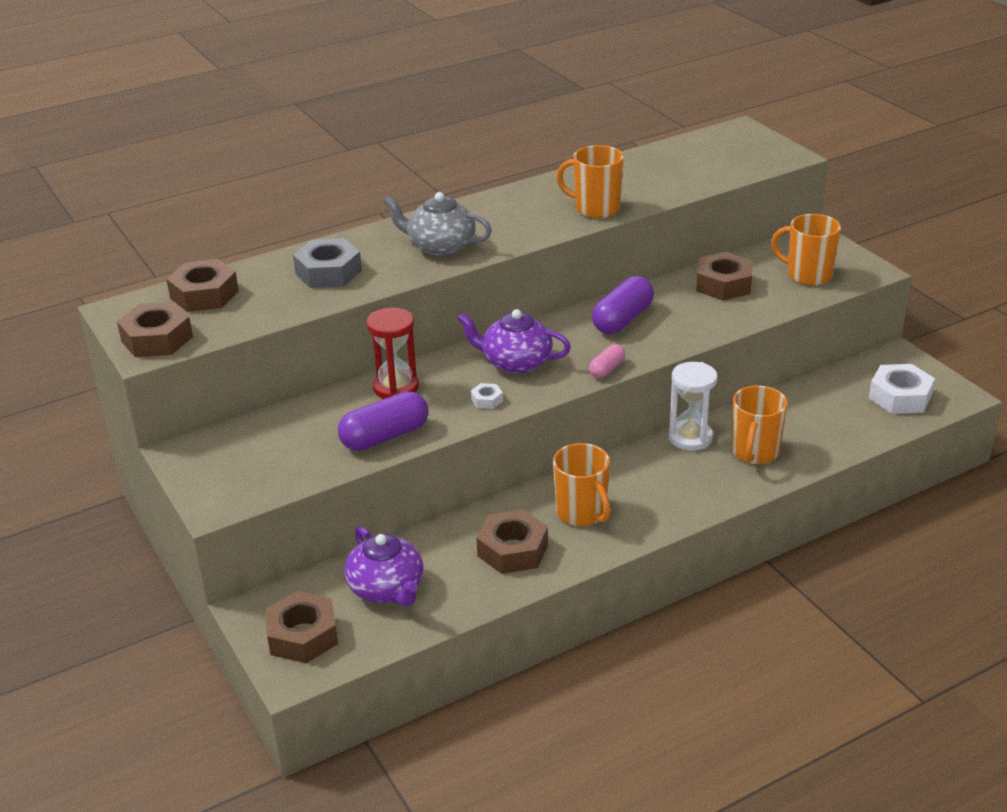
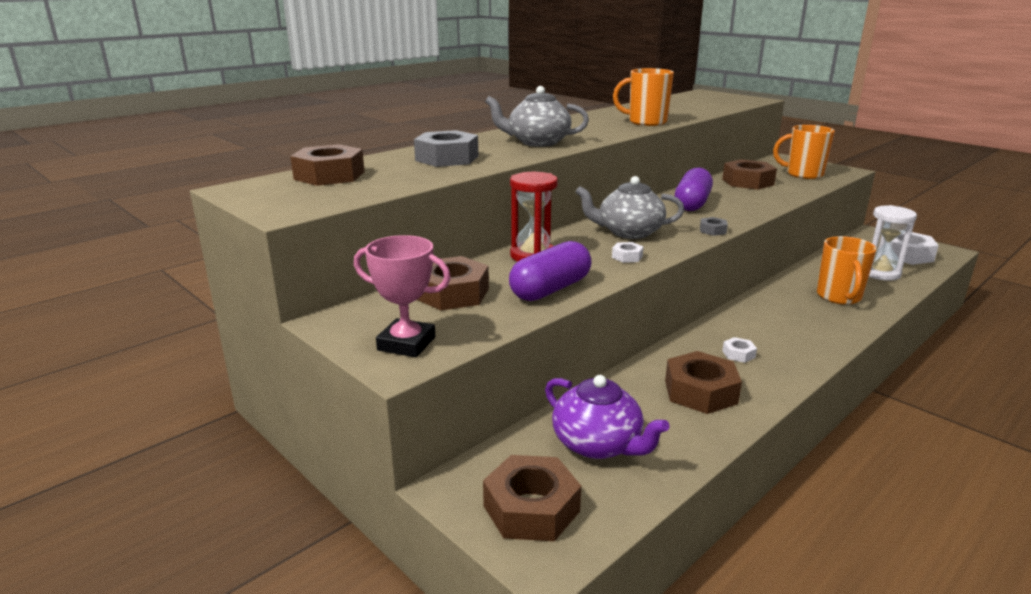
camera: 15 degrees left, 10 degrees down
brown nut [117,302,193,357] -> brown nut moved to [417,256,489,310]
purple teapot [457,309,571,374] -> grey teapot [576,176,684,239]
orange mug [553,443,611,526] -> white nut [722,337,757,363]
pink capsule [589,344,625,378] -> grey nut [700,217,728,236]
white hourglass [668,362,717,451] -> white hourglass moved to [869,205,917,281]
none -> pink trophy [354,235,451,357]

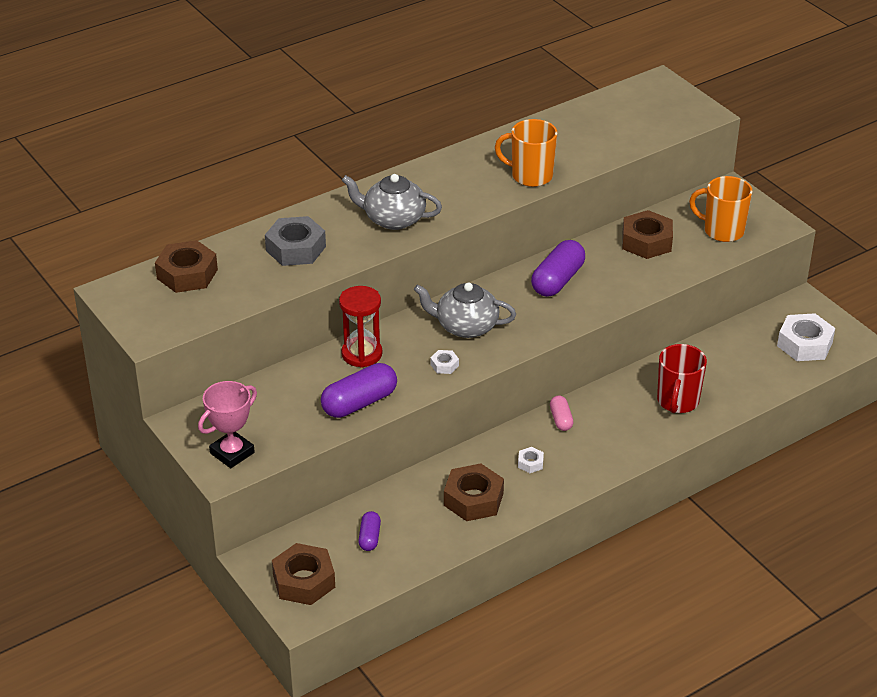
camera: 10 degrees right, 15 degrees up
pink trophy [354,235,451,357] -> pink trophy turned 75 degrees counterclockwise [198,381,257,468]
brown nut [417,256,489,310] -> none
purple teapot [545,375,670,459] -> purple capsule [358,511,381,551]
grey nut [700,217,728,236] -> none
orange mug [817,236,877,305] -> red mug [657,344,707,413]
white hourglass [869,205,917,281] -> none
none -> pink capsule [550,396,573,431]

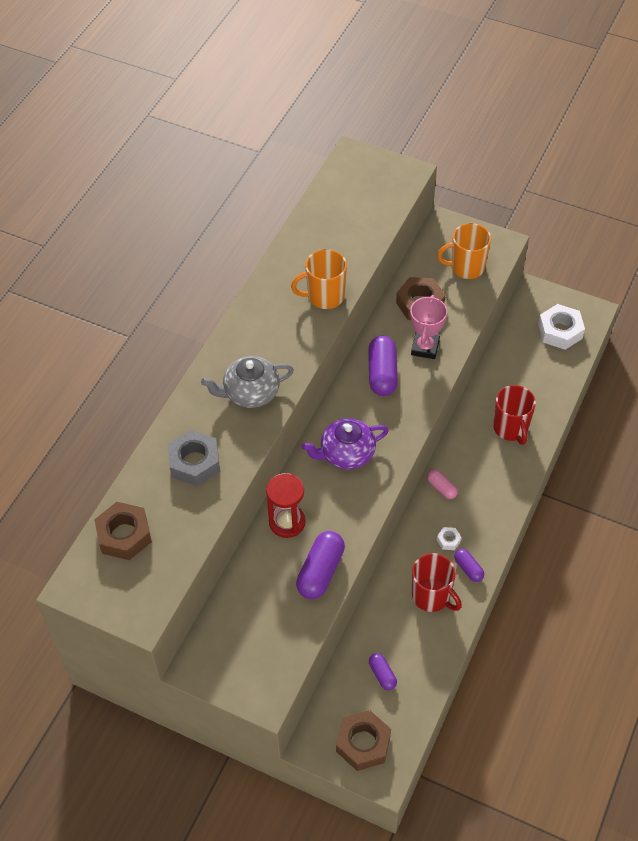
camera: 30 degrees left, 15 degrees up
pink trophy [198,381,257,468] -> pink trophy moved to [410,295,447,359]
grey teapot [414,283,516,338] -> purple teapot [302,418,389,469]
white nut [430,350,459,374] -> none
brown nut [444,463,504,521] -> red mug [412,553,462,612]
none -> purple capsule [454,549,484,582]

